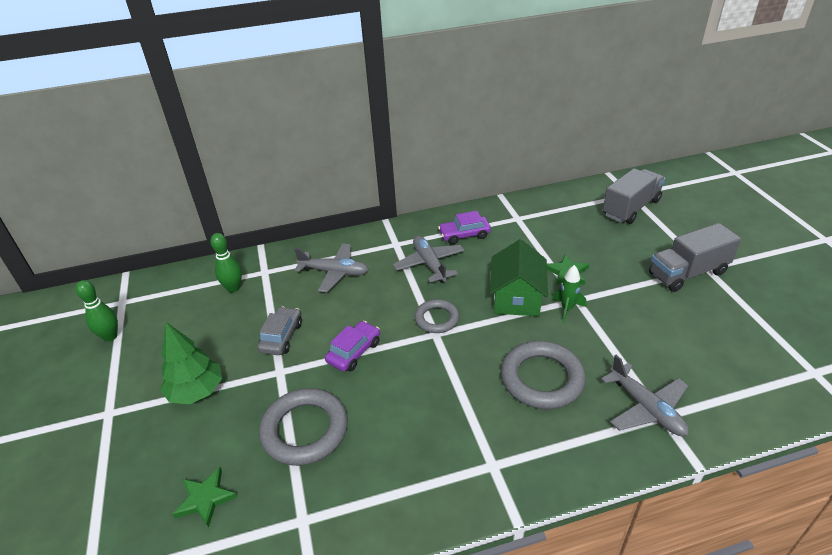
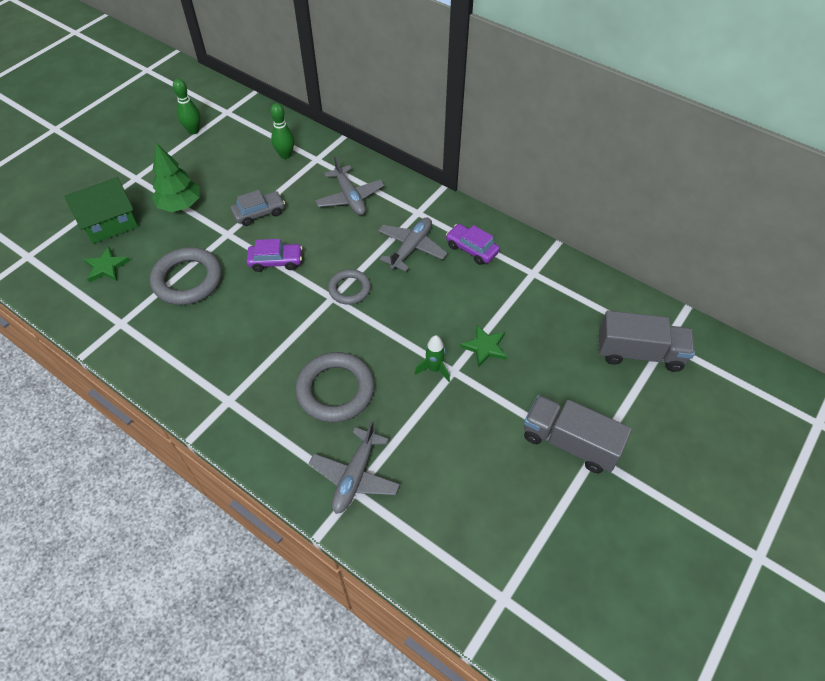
camera: 50 degrees right, 15 degrees up
green house [490,239,548,316] -> green house moved to [64,177,138,244]

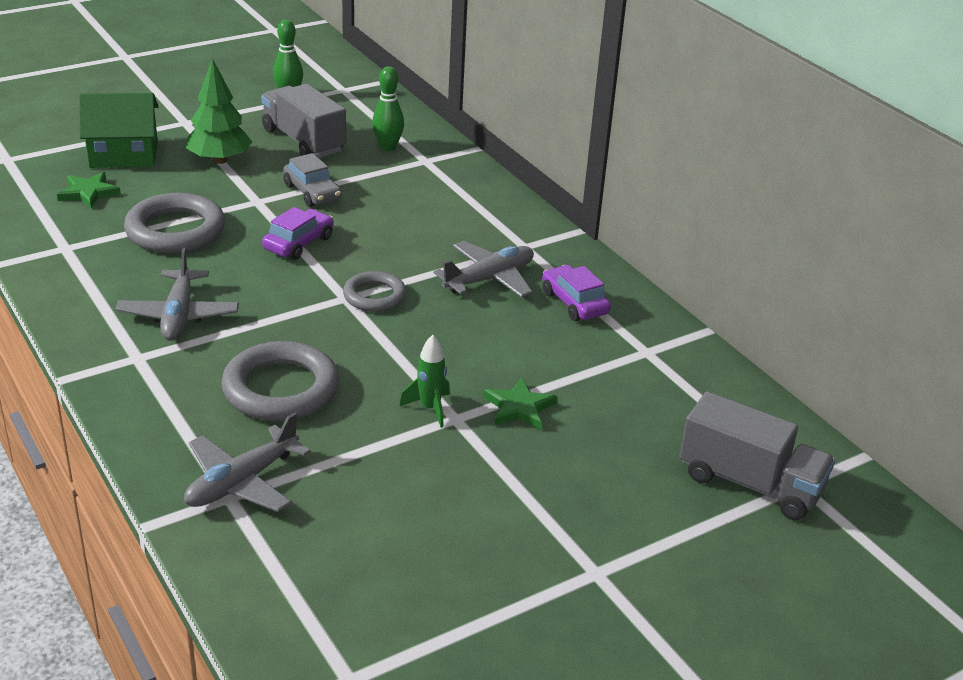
camera: 20 degrees right, 20 degrees down
grey car [231,190,285,226] -> grey car turned 60 degrees clockwise [283,153,342,207]
purple car [247,239,302,272] -> purple car turned 75 degrees counterclockwise [262,207,334,260]
grey plane [315,156,384,215] -> grey plane moved to [116,248,239,341]
grey truck [524,395,632,473] -> grey truck moved to [261,84,346,158]

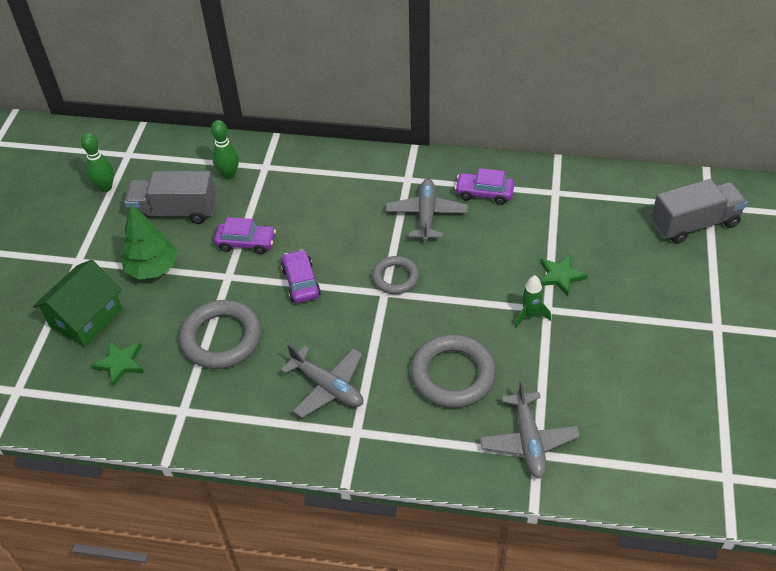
camera: 45 degrees left, 15 degrees up
grey car [283,153,342,207] -> purple car [214,217,276,254]

